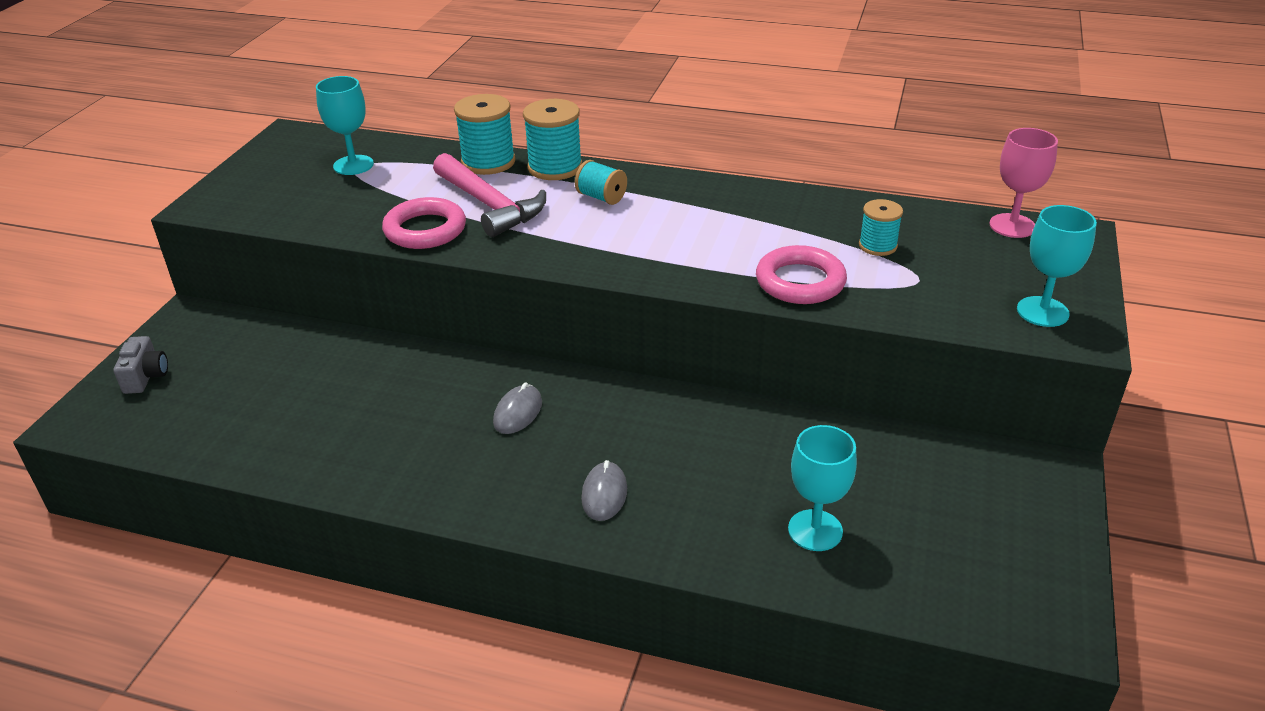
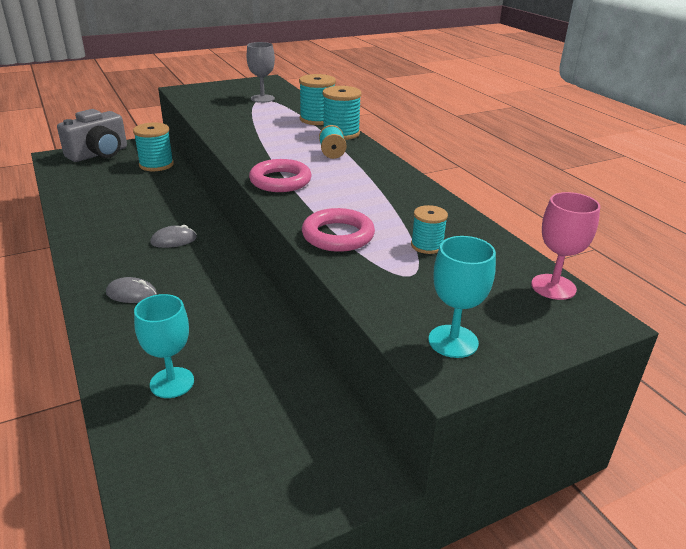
camera: 45 degrees right, 5 degrees down
grey camera [113,336,168,394] -> grey camera [57,109,127,162], size x2.04
turquoise goblet [316,76,374,175] -> grey goblet [247,42,275,103]
pink ring [382,197,466,249] -> pink ring moved to [249,159,312,192]
pink hammer [433,153,546,237] -> none
grey mouse [581,460,627,521] -> grey mouse turned 45 degrees clockwise [106,277,157,303]
none -> turquoise spool [133,123,174,171]

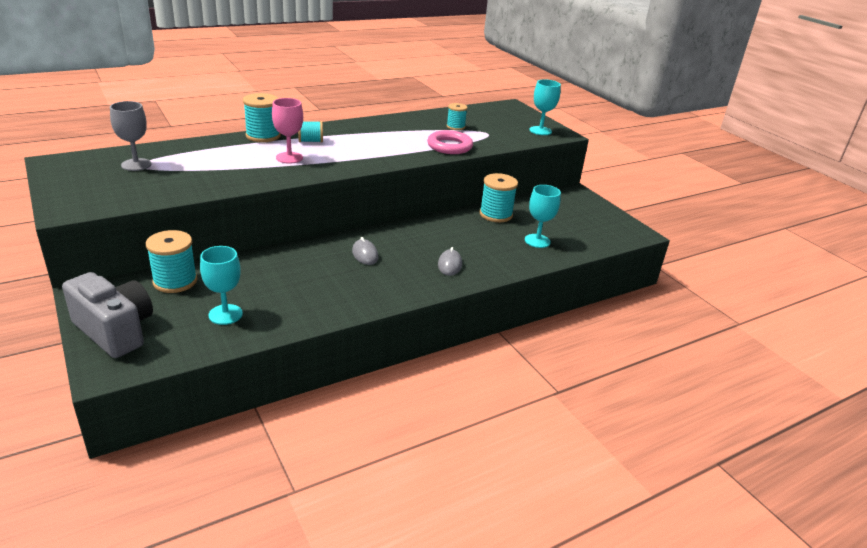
camera: 95 degrees left, 0 degrees up
pink ring [249,159,312,192] -> none
turquoise spool [299,74,336,125] -> turquoise spool moved to [480,173,518,222]
pink goblet [531,192,600,300] -> pink goblet moved to [272,98,303,164]
none -> turquoise goblet [200,246,243,325]

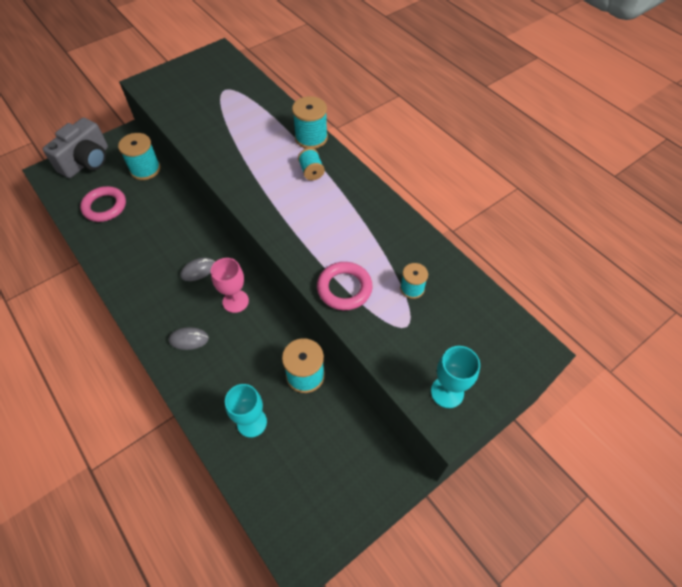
camera: 85 degrees right, 25 degrees up
grey goblet [110,101,152,171] -> none
turquoise goblet [200,246,243,325] -> pink ring [80,186,126,222]
pink goblet [272,98,303,164] -> pink goblet moved to [211,258,249,313]

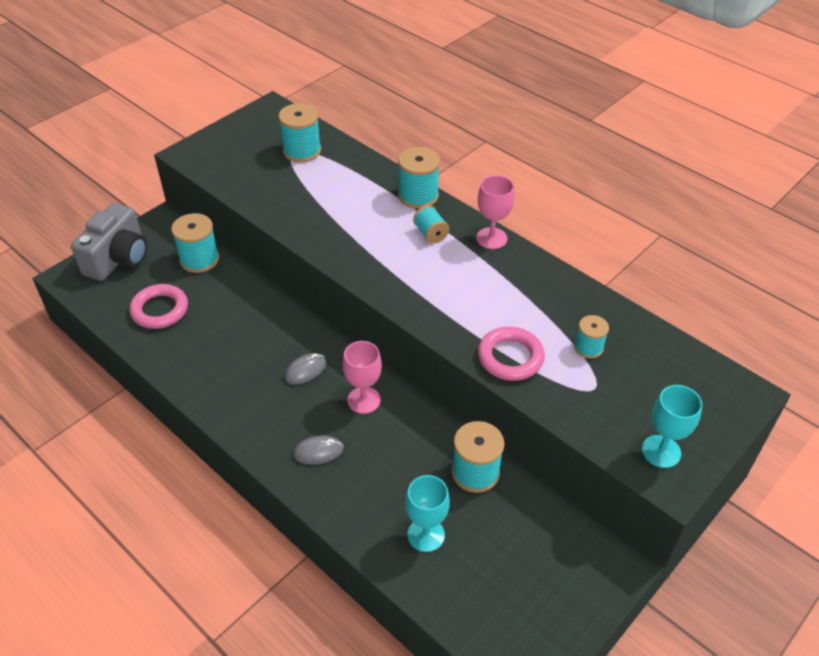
camera: 10 degrees left, 10 degrees down
none -> turquoise spool [278,103,321,162]
none -> pink goblet [476,175,515,249]

